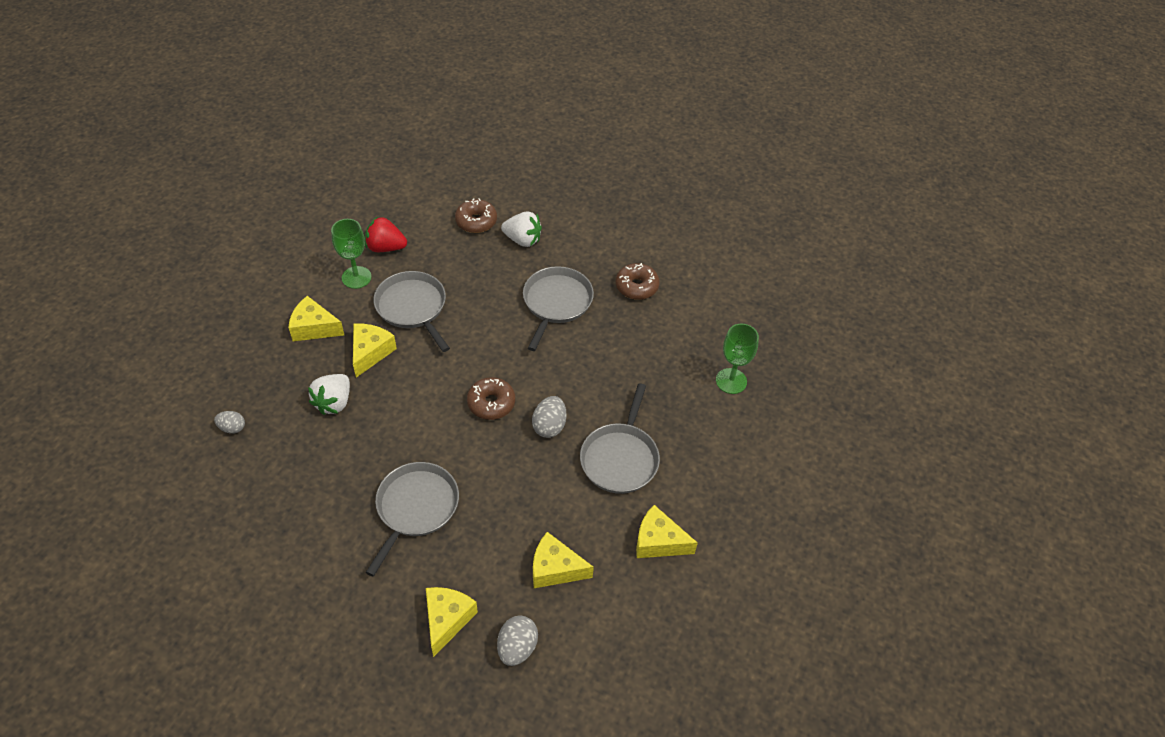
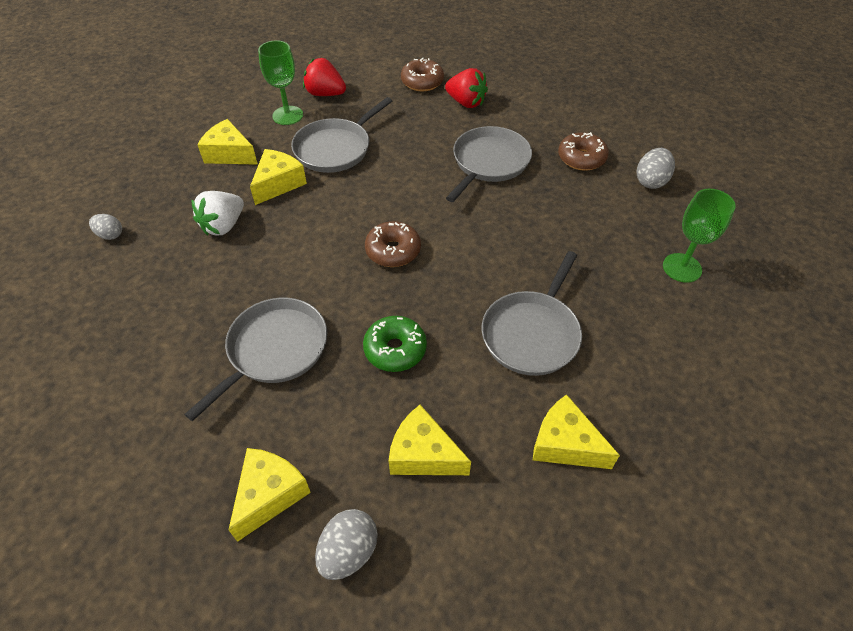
camera: 15 degrees right, 0 degrees up
grey pan [373,271,450,352] -> grey pan turned 120 degrees counterclockwise [291,97,392,173]
white strawberry [501,211,542,247] -> red strawberry [445,68,488,108]
grey egg [532,396,566,438] -> grey egg moved to [637,148,675,189]
none -> green donut [363,316,427,372]

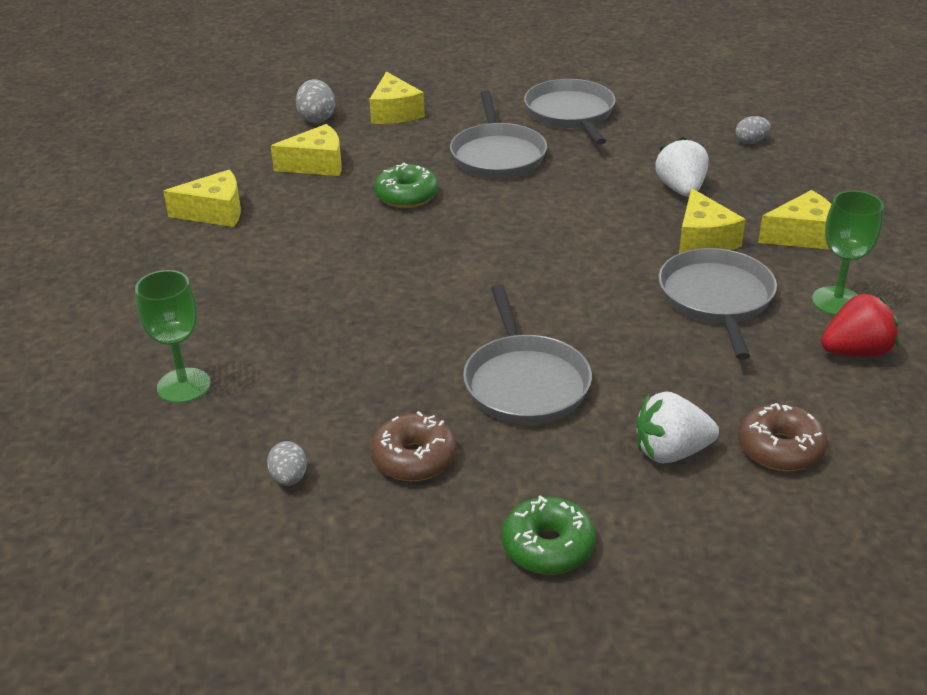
camera: 140 degrees right, 15 degrees down
brown donut [365,221,421,267] -> none
red strawberry [445,68,488,108] -> white strawberry [636,392,719,463]
grey pan [482,251,582,376] -> grey pan moved to [524,79,616,144]
grey egg [637,148,675,189] -> grey egg [267,441,307,486], size x0.66
none -> green donut [502,495,596,574]

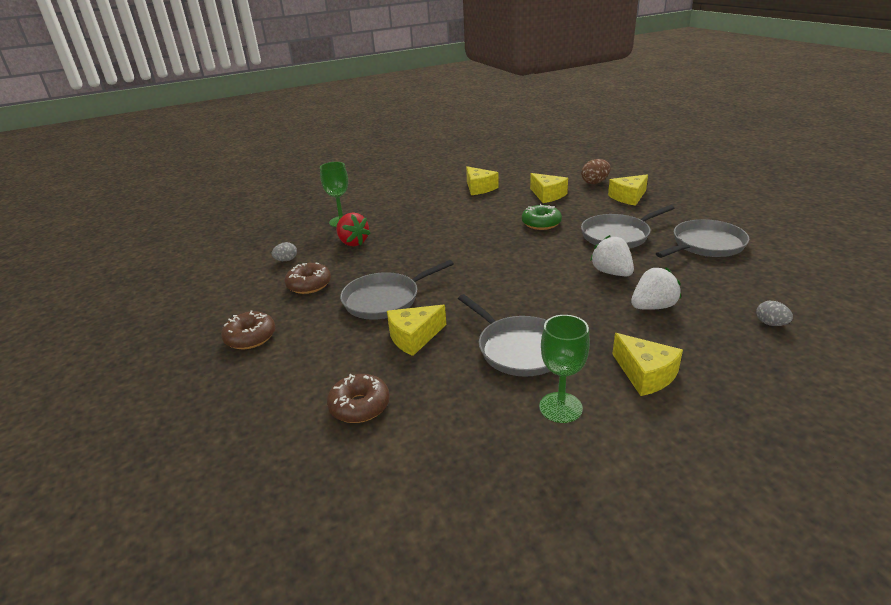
camera: 70 degrees right, 5 degrees down
grey egg [296,79,335,123] -> brown egg [581,159,611,184]
green donut [502,495,596,574] -> brown donut [221,310,275,349]
white strawberry [636,392,719,463] -> white strawberry moved to [590,235,634,276]
grey pan [658,248,777,359] -> grey pan turned 75 degrees clockwise [458,294,550,377]
yellow cheese [679,188,746,253] -> yellow cheese moved to [387,305,446,356]
red strawberry [821,293,899,357] -> red strawberry moved to [336,212,370,246]

